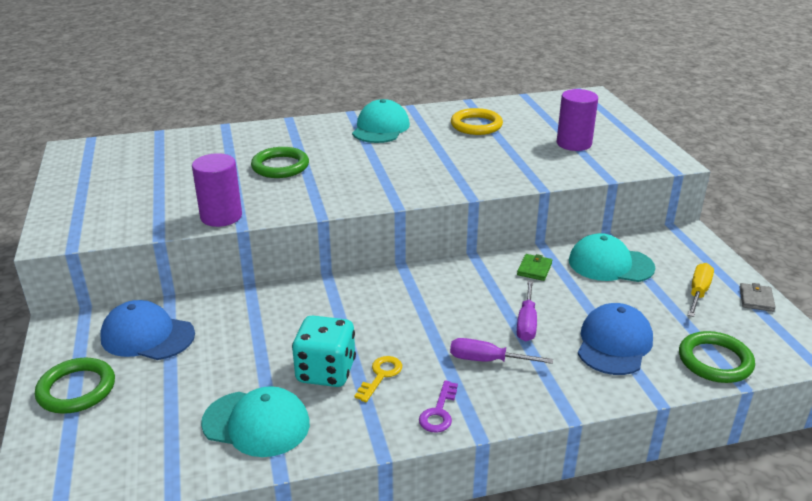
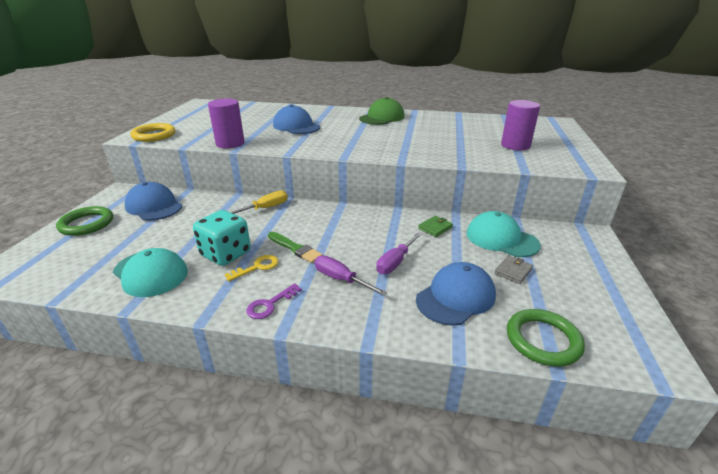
camera: 25 degrees right, 0 degrees up
green ring [251,147,309,178] -> blue cap [273,105,320,134]
turquoise cap [352,99,410,143] -> green cap [359,97,404,125]
yellow ring [451,108,503,135] -> yellow ring moved to [130,123,175,142]
yellow screwdriver [688,263,714,317] -> yellow screwdriver moved to [230,190,288,214]
grey wallet [739,283,776,312] -> grey wallet moved to [495,256,533,284]
none -> green brush [268,232,323,263]

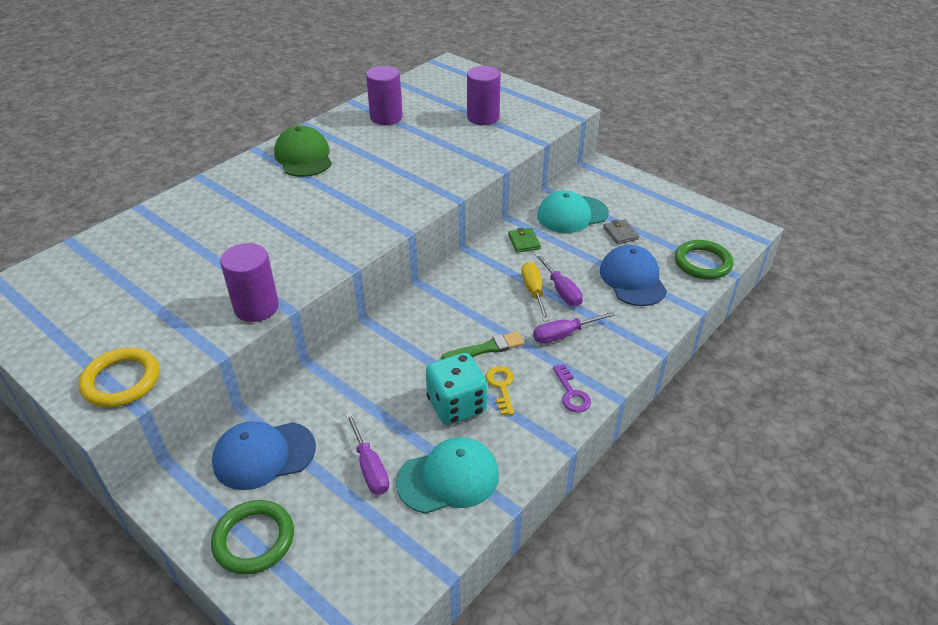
camera: 60 degrees left, 10 degrees up
yellow screwdriver [230,190,288,214] -> yellow screwdriver moved to [521,262,549,321]
blue cap [273,105,320,134] -> none
none -> purple screwdriver [345,412,389,495]
none -> purple cylinder [366,66,403,125]

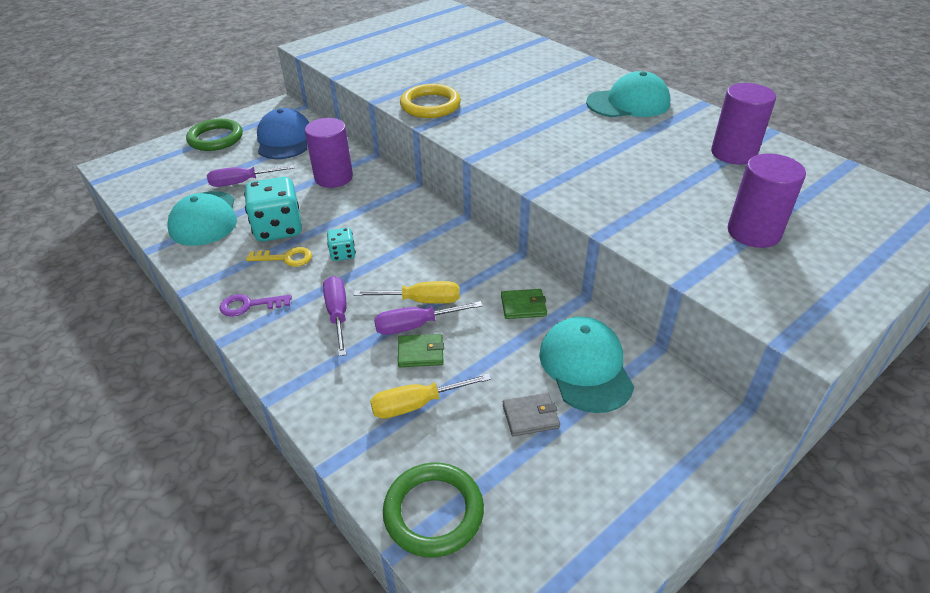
camera: 100 degrees right, 0 degrees up
yellow ring [79,348,159,407] -> yellow ring moved to [400,84,461,118]
purple cylinder [220,243,279,322] -> purple cylinder moved to [305,118,353,188]
green cap [274,126,332,177] -> turquoise cap [586,71,670,117]
green brush [441,331,525,359] -> turquoise dice [327,228,356,261]
blue cap [600,245,667,306] -> yellow screwdriver [370,373,491,419]
none -> green wallet [398,334,444,367]

